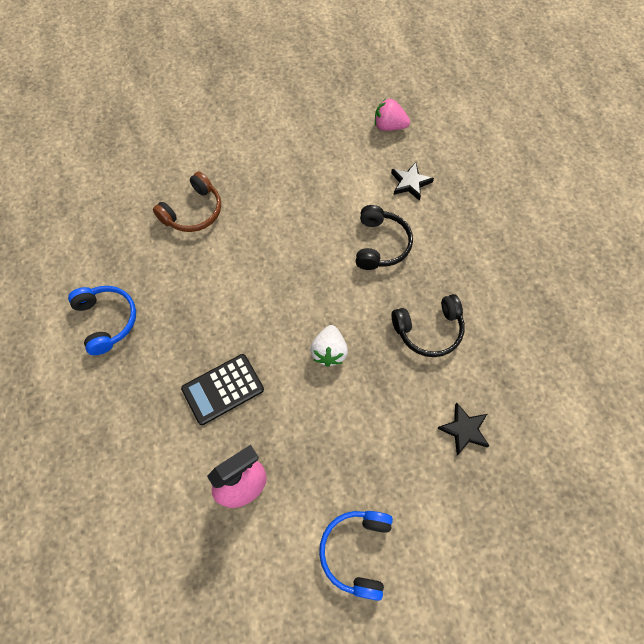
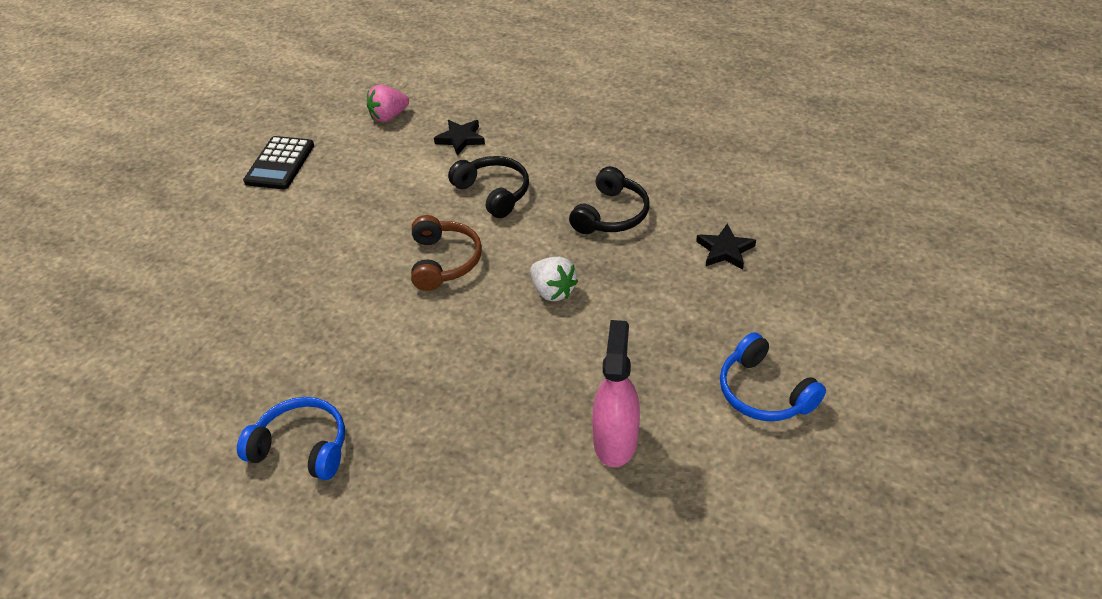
camera: 45 degrees left, 20 degrees down
brown headphones [153,171,221,232] -> brown headphones moved to [411,215,482,291]
black calculator [181,354,264,425] -> black calculator moved to [243,136,314,189]

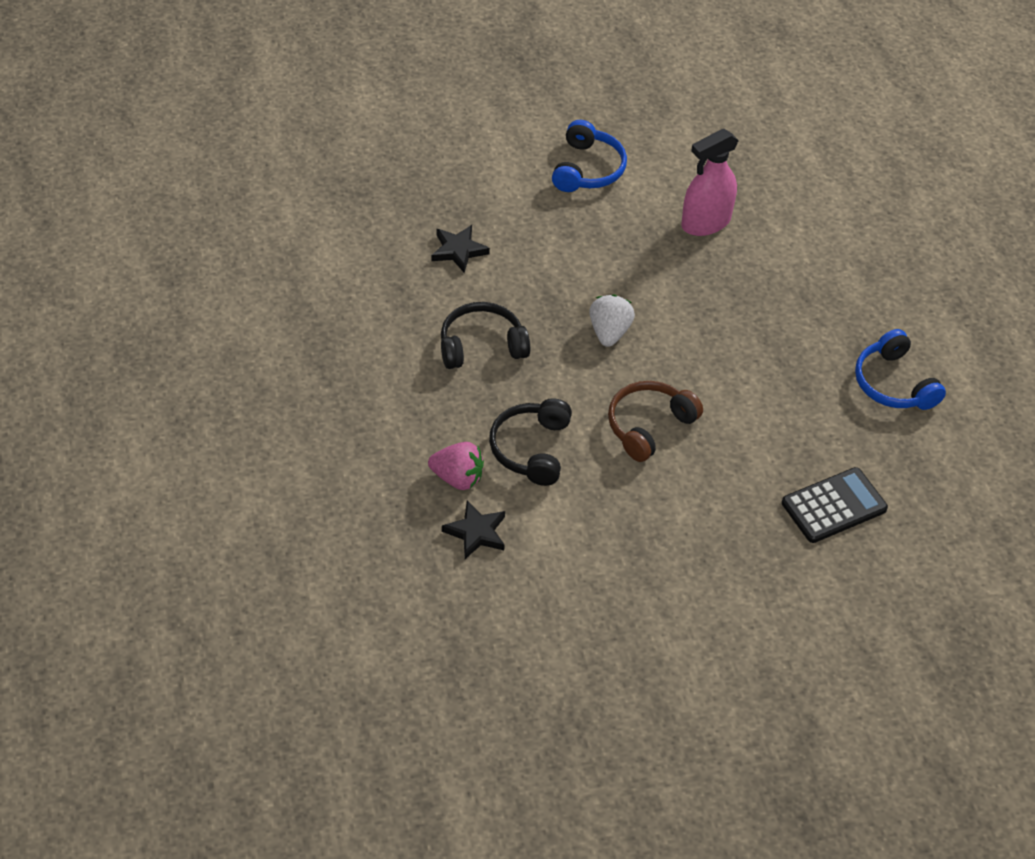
camera: 135 degrees left, 5 degrees up
black calculator [243,136,314,189] -> black calculator moved to [782,467,888,543]
pink strawberry [367,85,409,122] -> pink strawberry moved to [428,442,484,490]

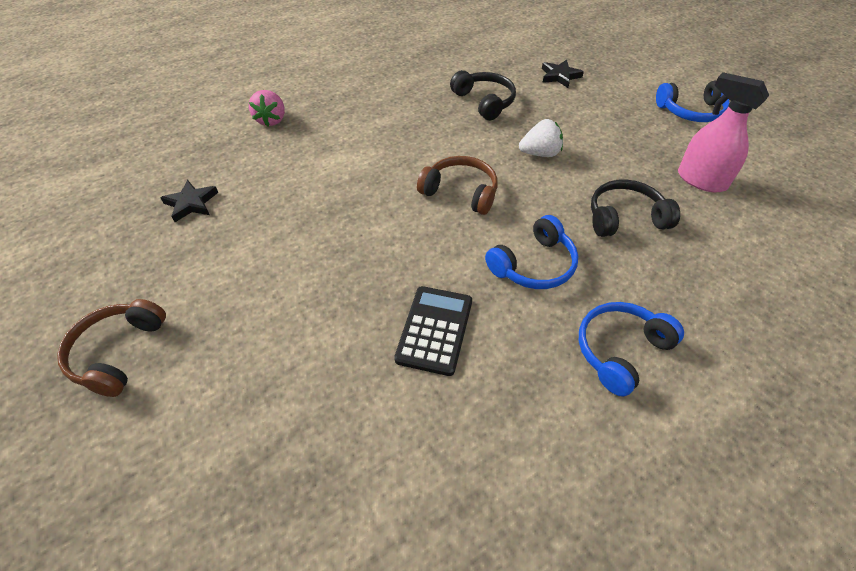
camera: 75 degrees right, 0 degrees up
pink strawberry [428,442,484,490] -> pink strawberry moved to [249,90,285,126]
black star [442,500,505,559] -> black star moved to [160,180,218,222]
black headphones [489,398,572,486] -> black headphones moved to [591,179,680,237]
black calculator [782,467,888,543] -> black calculator turned 120 degrees counterclockwise [394,286,472,376]
none -> brown headphones [57,299,166,397]
none -> blue headphones [485,215,578,289]

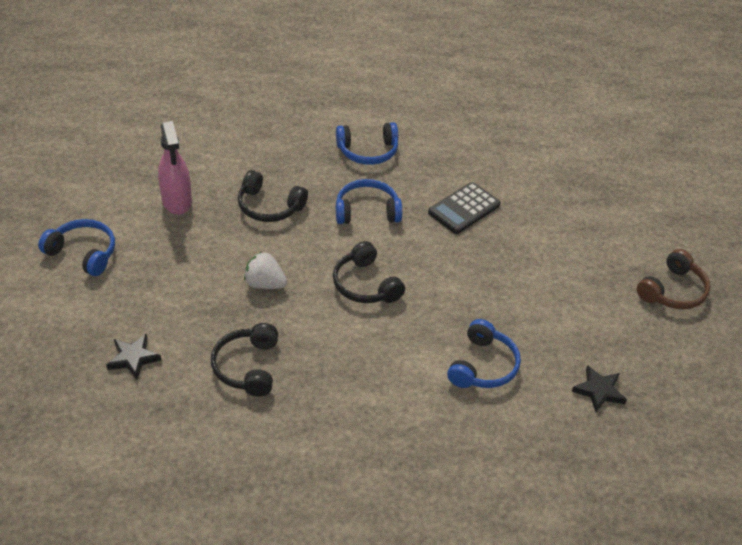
camera: 150 degrees left, 5 degrees down
pink strawberry [249,90,285,126] -> none
brown headphones [417,156,498,215] -> black headphones [333,241,405,303]
none -> blue headphones [447,319,521,388]

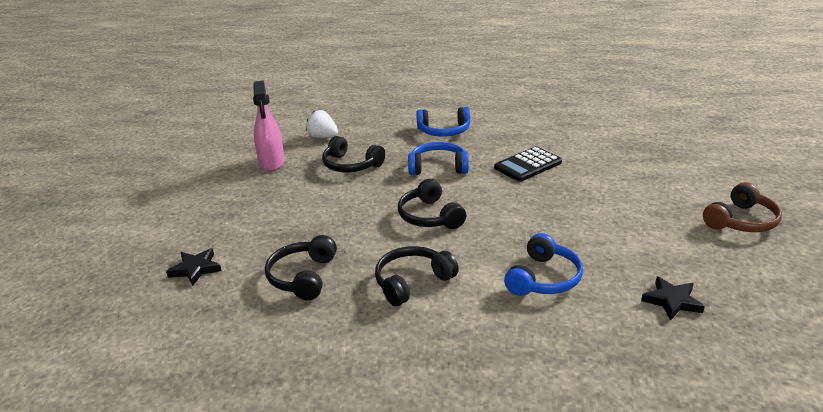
camera: 10 degrees right, 15 degrees down
blue headphones [38,219,115,276] -> none
white strawberry [244,252,287,289] -> white strawberry moved to [306,110,338,138]
none -> black headphones [375,246,459,306]

